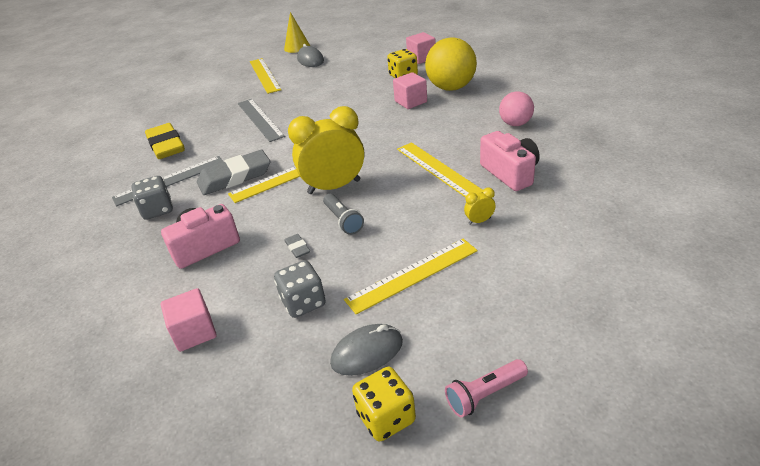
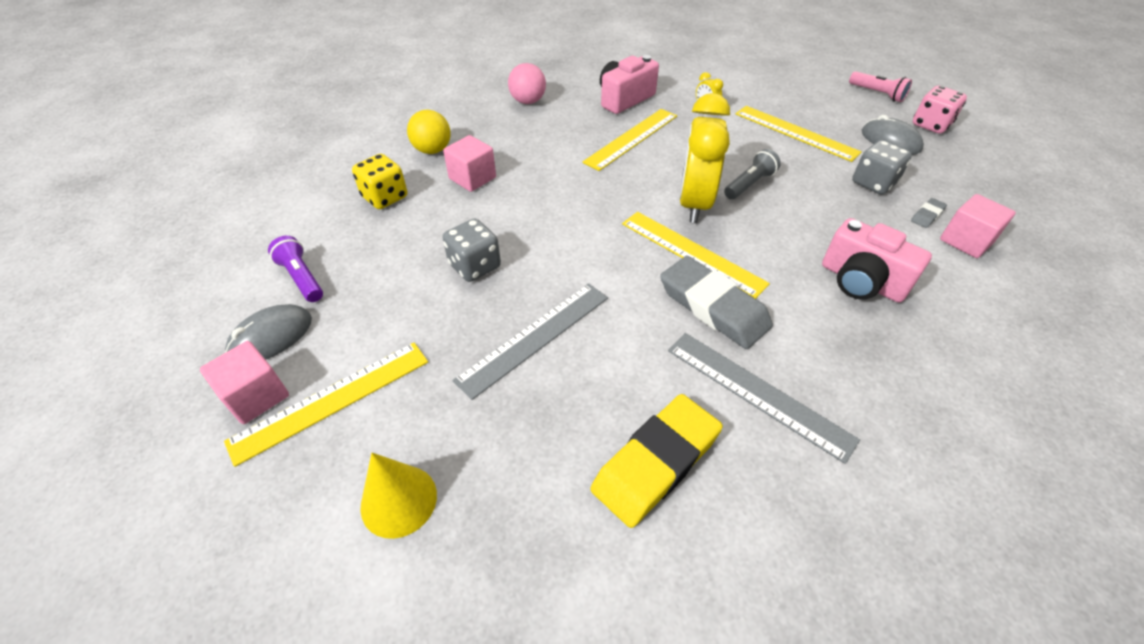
camera: 110 degrees left, 10 degrees up
grey dice [132,176,173,220] -> grey dice moved to [443,219,501,282]
yellow cone [284,12,310,53] -> yellow cone moved to [360,453,437,539]
grey eraser [284,234,310,258] -> grey eraser moved to [911,198,947,228]
yellow clock [288,106,364,194] -> yellow clock turned 45 degrees clockwise [679,93,730,223]
yellow dice [352,367,416,442] -> pink dice [913,86,967,134]
pink cube [406,32,436,64] -> pink cube moved to [200,341,289,424]
yellow ball [425,37,477,91] -> yellow ball [407,110,451,154], size x0.60
none -> purple flashlight [268,236,323,302]

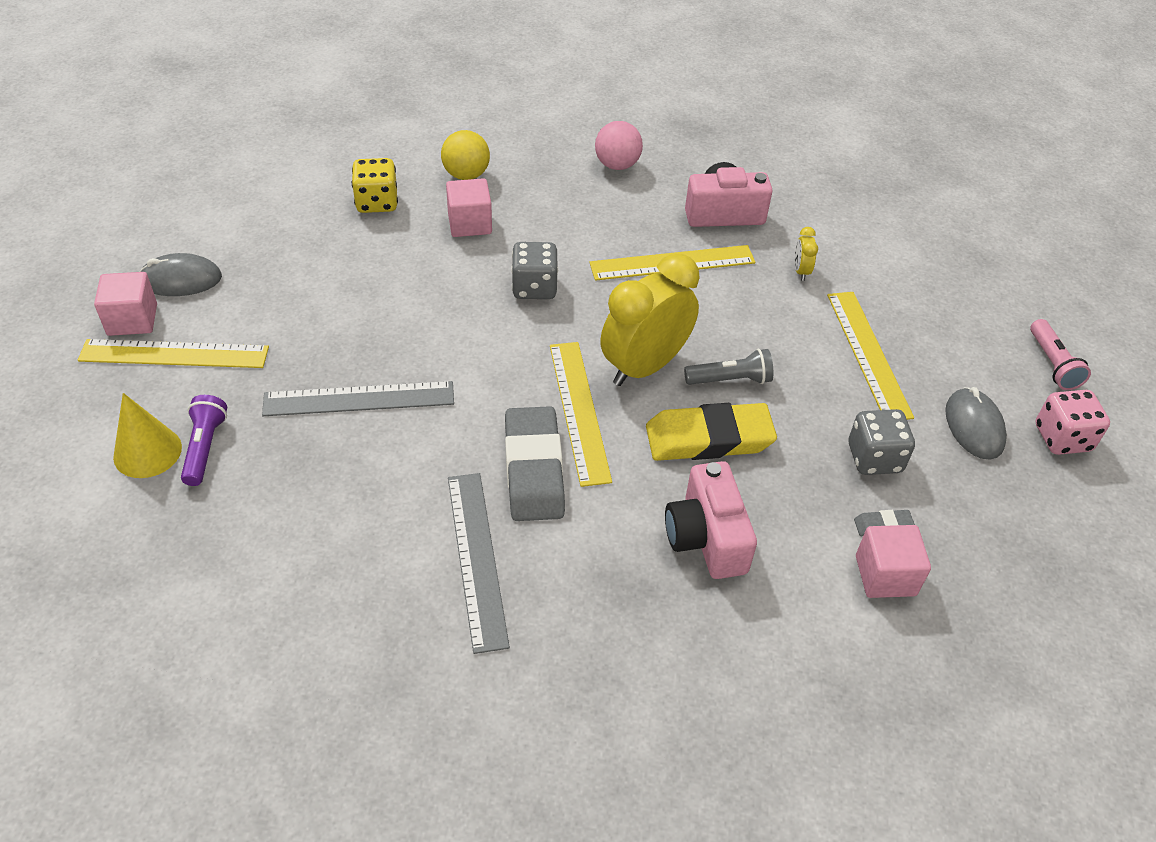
camera: 35 degrees right, 0 degrees up
purple flashlight [268,236,323,302] -> purple flashlight moved to [181,395,227,486]
grey dice [443,219,501,282] -> grey dice moved to [511,242,558,299]
yellow eraser [590,394,723,528] -> yellow eraser moved to [646,403,777,461]

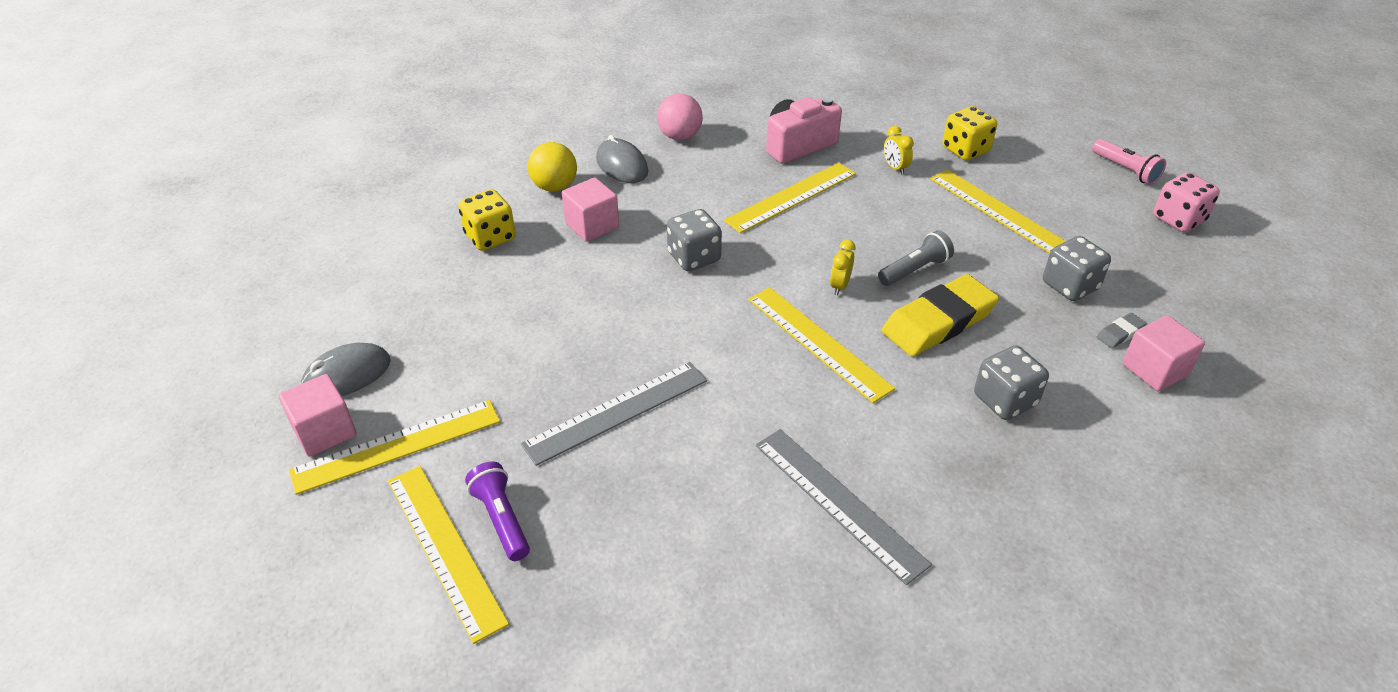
camera: 25 degrees left, 5 degrees down
yellow cone [113,393,182,478] -> yellow ruler [388,466,509,644]
grey eraser [505,406,565,521] -> none
yellow clock [600,253,699,386] -> yellow clock [830,240,856,295], size x0.40
pink camera [665,461,757,579] -> grey dice [974,345,1049,420]
grey mouse [945,387,1007,459] -> grey mouse moved to [596,135,648,183]
none -> yellow dice [942,106,997,161]

